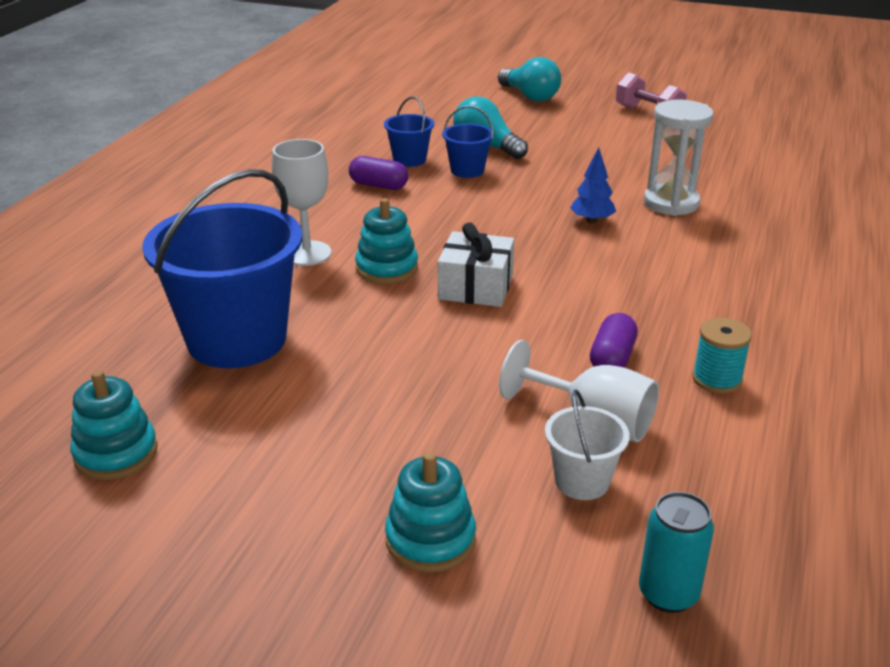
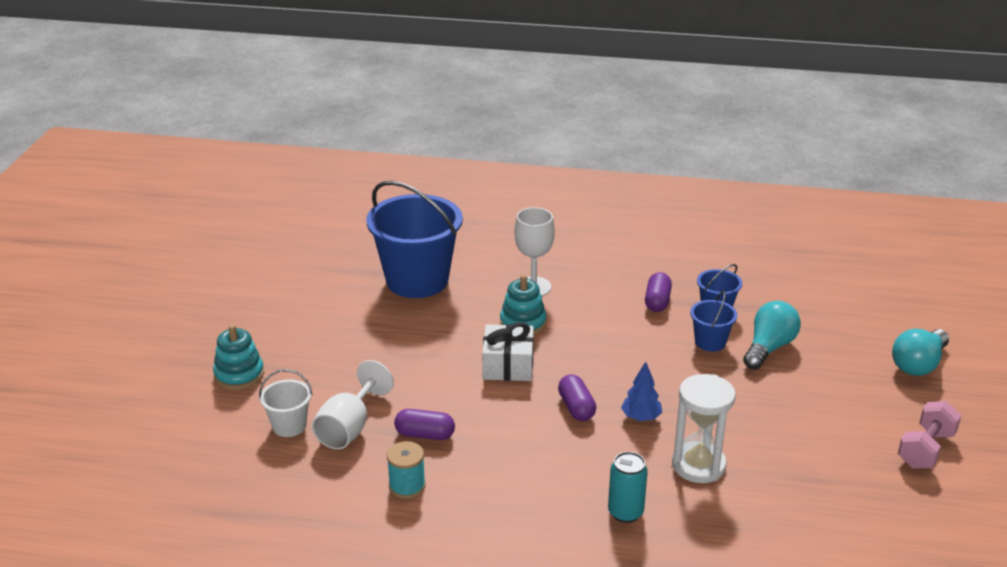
camera: 80 degrees right, 0 degrees up
turquoise stacking toy [70,370,158,480] -> none
turquoise can [639,492,714,613] -> turquoise can moved to [608,452,648,523]
none -> purple capsule [558,374,596,421]

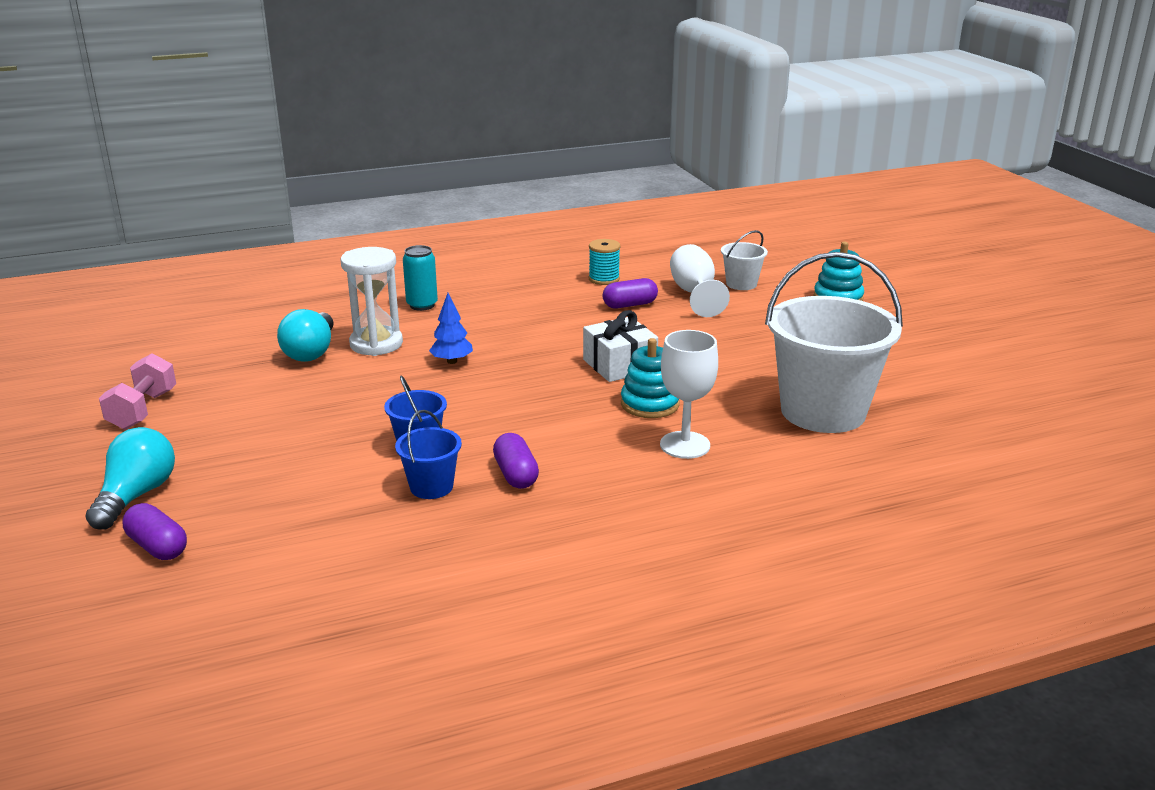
camera: 150 degrees right, 5 degrees down
blue bucket [366,181,463,298] -> white bucket [765,252,903,433]
purple capsule [558,374,596,421] -> purple capsule moved to [123,503,187,560]
turquoise light bulb [743,301,801,370] -> turquoise light bulb moved to [277,309,334,362]

